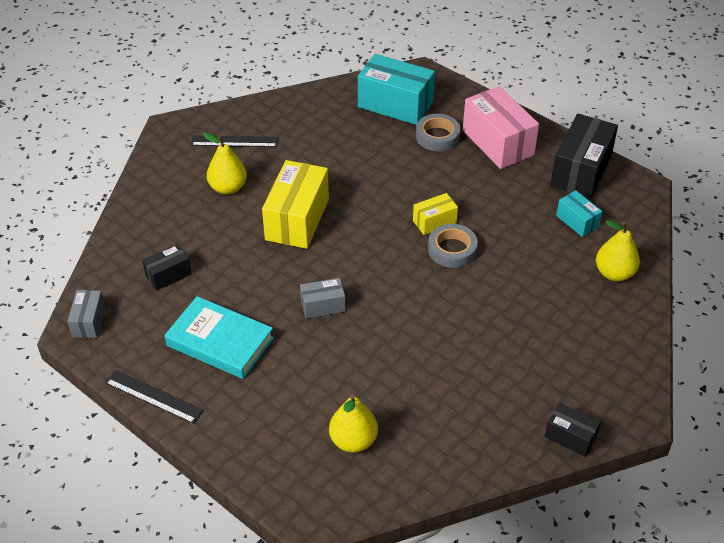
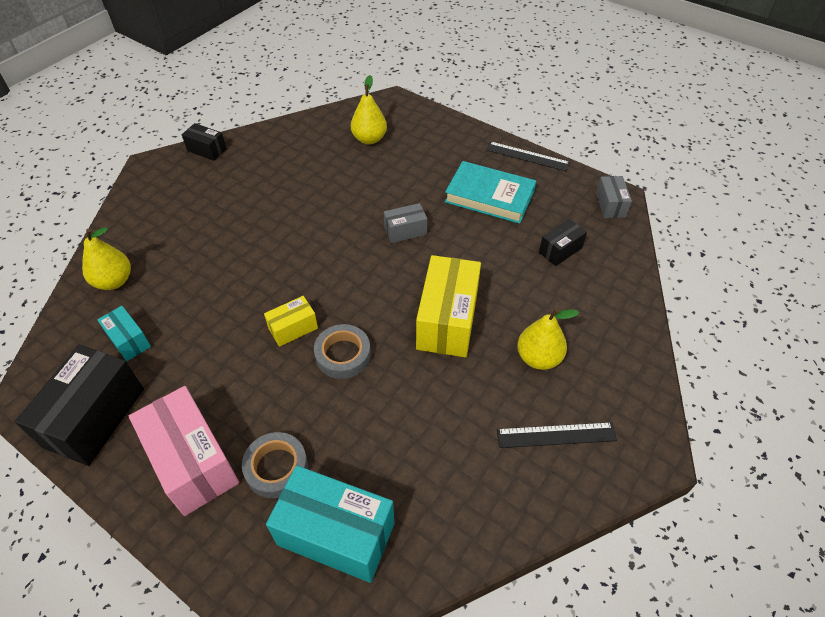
camera: 175 degrees right, 5 degrees up
grey tape [428,224,478,268] -> grey tape moved to [314,324,371,379]

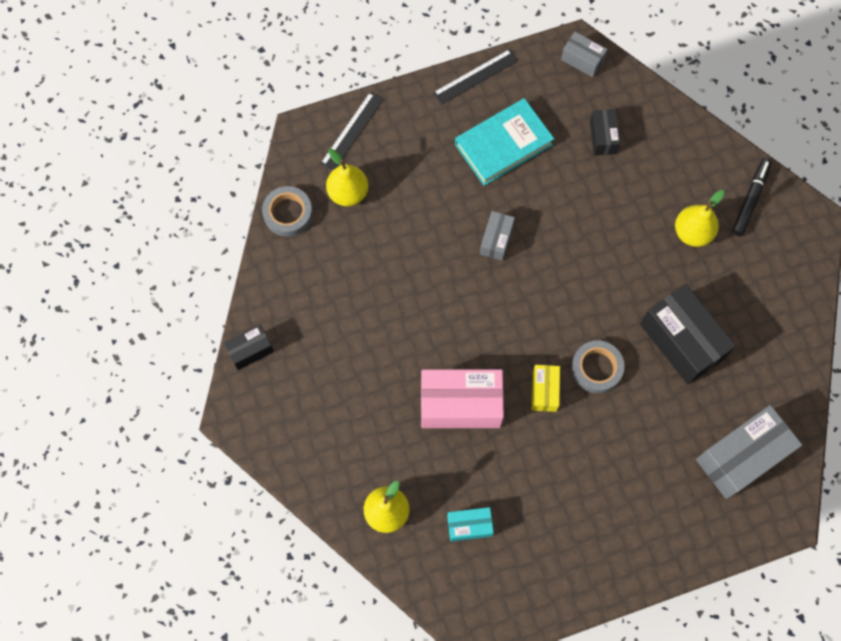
camera: 55 degrees left, 20 degrees up
black box [15,345,144,466] -> black box moved to [640,284,736,385]
pink box [129,386,239,516] -> pink box moved to [421,369,504,428]
grey tape [242,432,308,498] -> grey tape moved to [262,186,313,237]
turquoise box [266,465,394,583] -> grey box [696,405,802,499]
yellow box [416,255,481,357] -> none
black ruler [497,422,617,448] -> black ruler moved to [320,92,384,171]
none -> black marker [732,158,772,236]

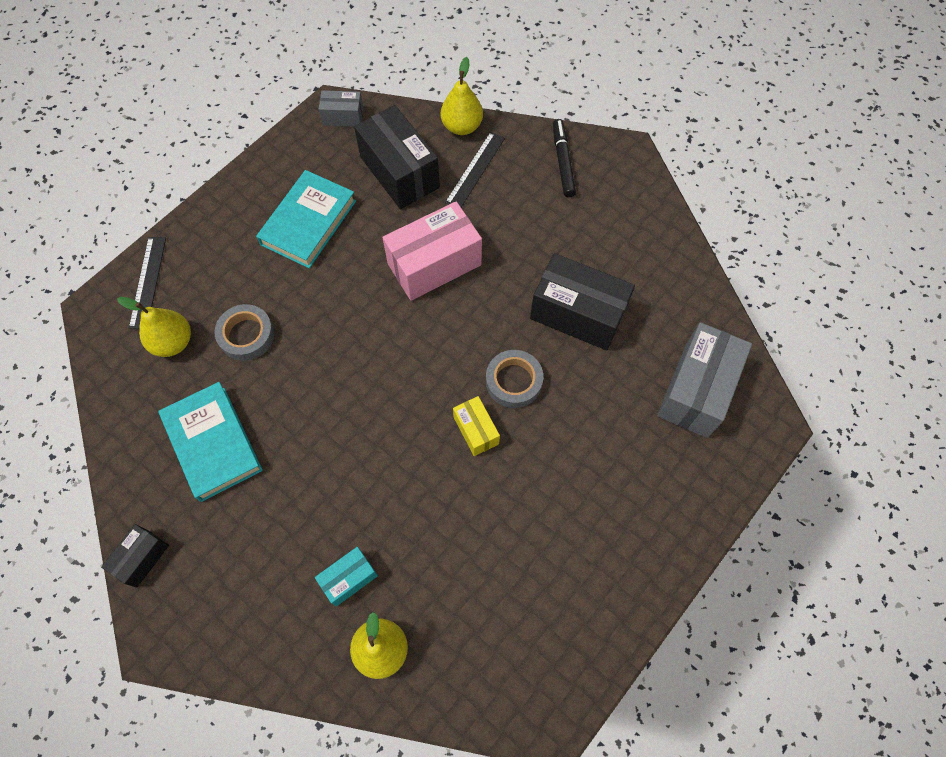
camera: 30 degrees left, 5 degrees down
grey tape [262,186,313,237] -> grey tape moved to [215,304,274,361]
pink box [421,369,504,428] -> pink box moved to [382,201,482,301]
black ruler [433,49,518,105] -> black ruler moved to [445,132,505,207]
turquoise box [447,507,494,541] -> turquoise box moved to [315,547,378,606]
grey box [480,211,515,261] -> none
black box [590,109,621,155] -> black box [354,105,440,209], size x1.92
yellow pear [675,190,725,247] -> yellow pear moved to [441,57,483,135]
none -> turquoise book [158,382,263,502]

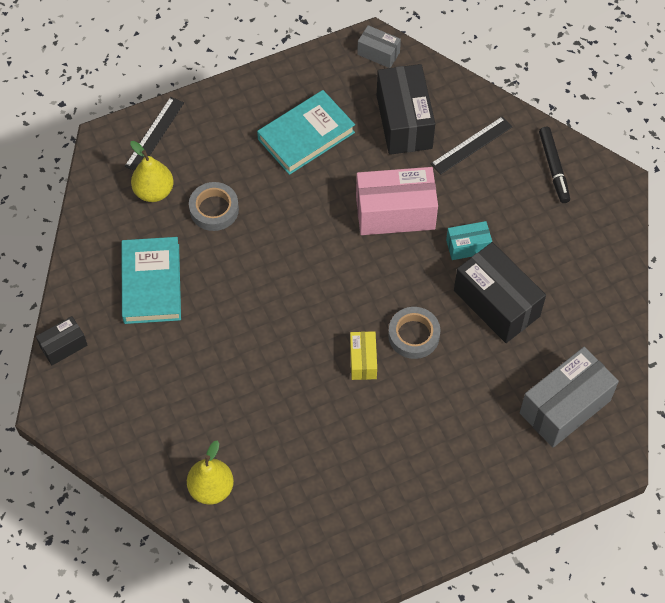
camera: 25 degrees right, 5 degrees down
turquoise box [315,547,378,606] -> turquoise box moved to [446,221,492,260]
yellow pear [441,57,483,135] -> none
black marker [553,119,576,197] -> black marker turned 150 degrees clockwise [539,127,570,203]

